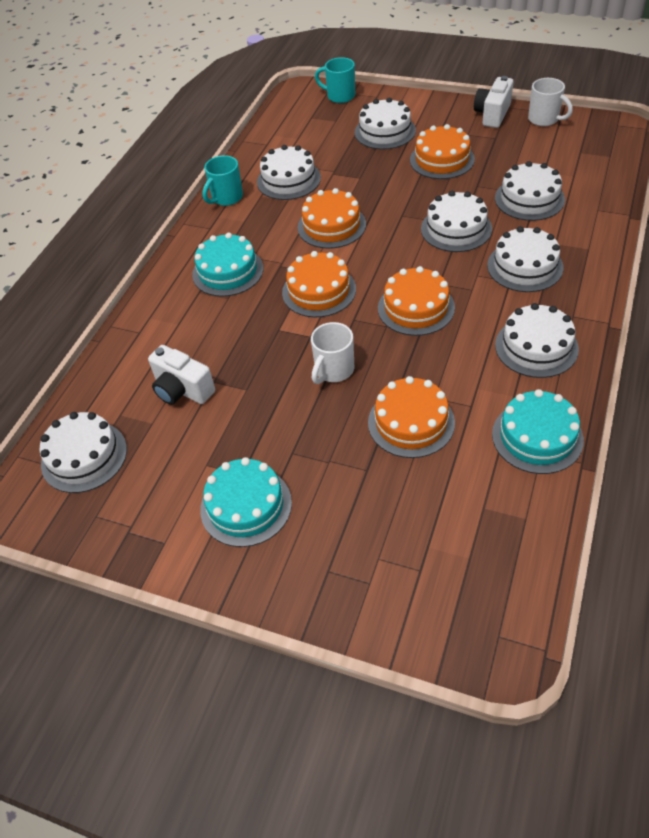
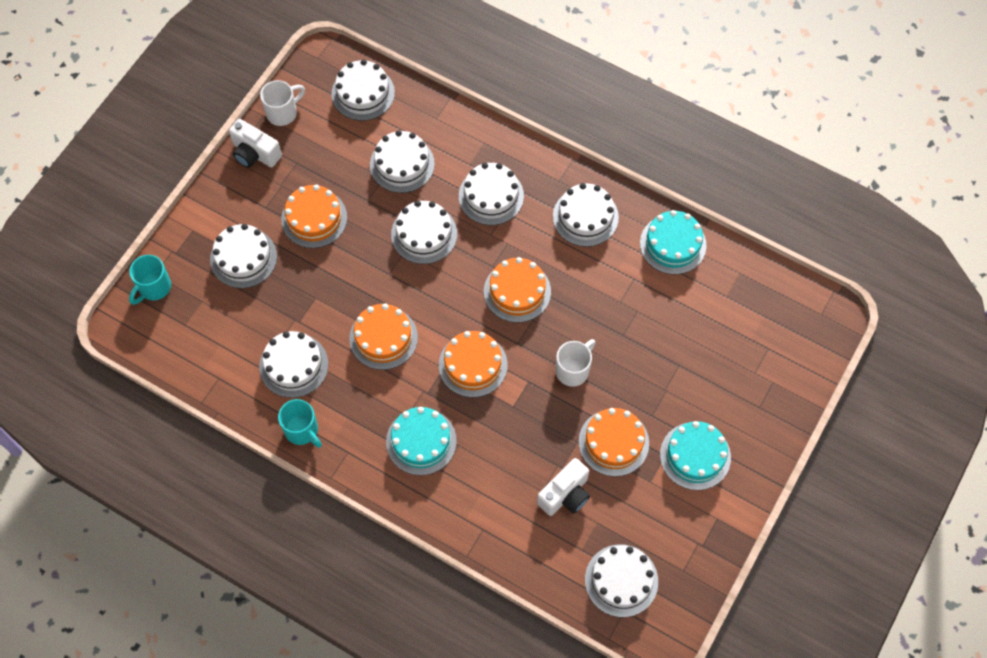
camera: 85 degrees left, 15 degrees up
white mug [311,322,354,384] -> white mug turned 90 degrees counterclockwise [556,339,595,387]
orange cake [368,376,455,458] -> orange cake moved to [579,408,649,477]
none -> white cake [331,59,395,121]

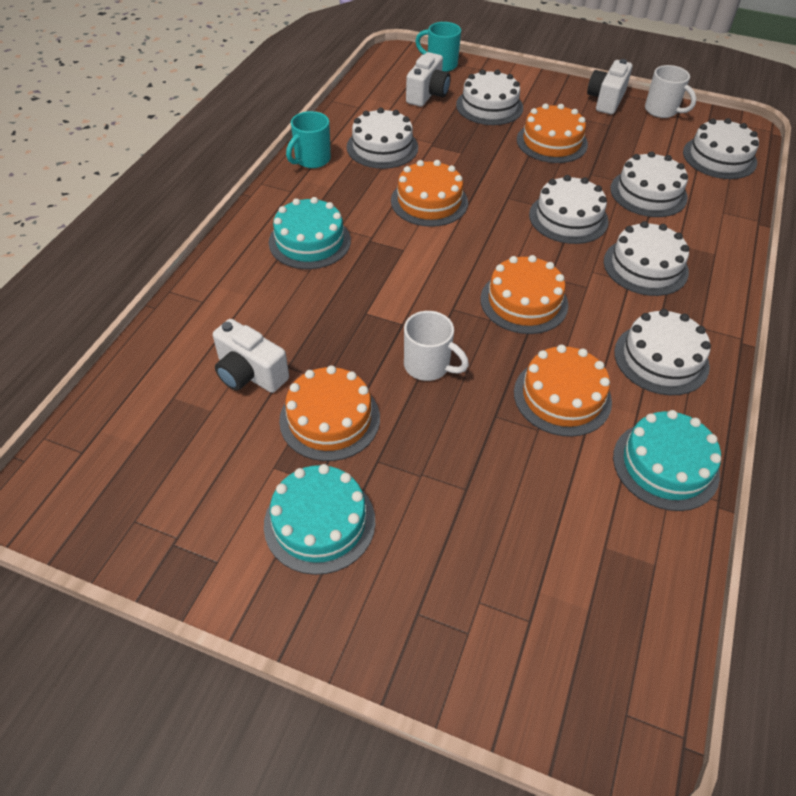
camera: 80 degrees right, 15 degrees down
orange cake [439,331,507,397] -> orange cake moved to [514,345,612,437]
white cake [585,544,658,617] -> none
none -> white camera [406,52,451,107]

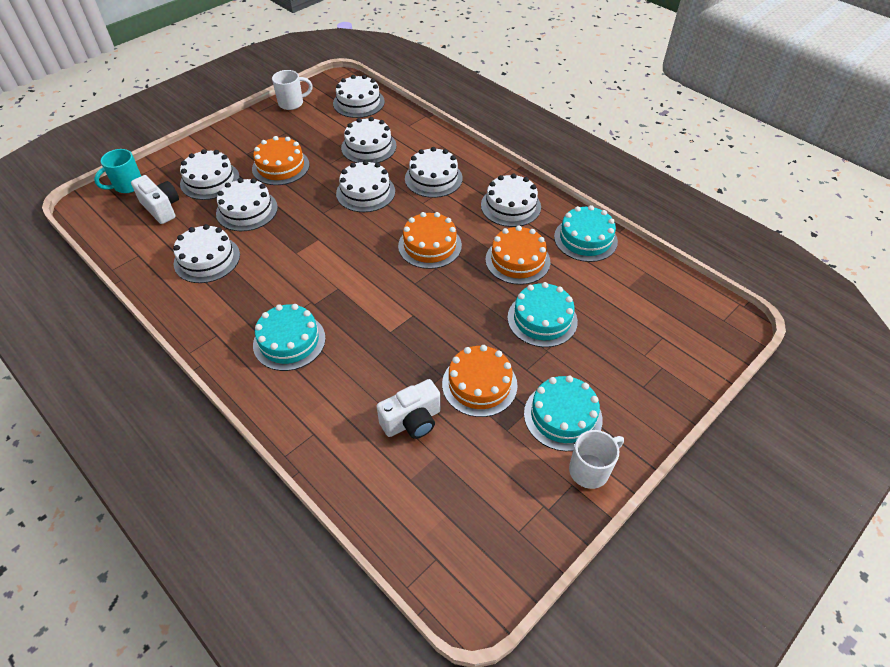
camera: 65 degrees left, 0 degrees up
turquoise mug [286,111,331,168] -> none
orange cake [391,160,468,227] -> none
white mug [404,311,469,381] -> white mug moved to [569,430,624,489]
white camera [587,59,633,114] -> none
none -> white cake [216,178,278,231]
none -> turquoise cake [507,282,578,347]

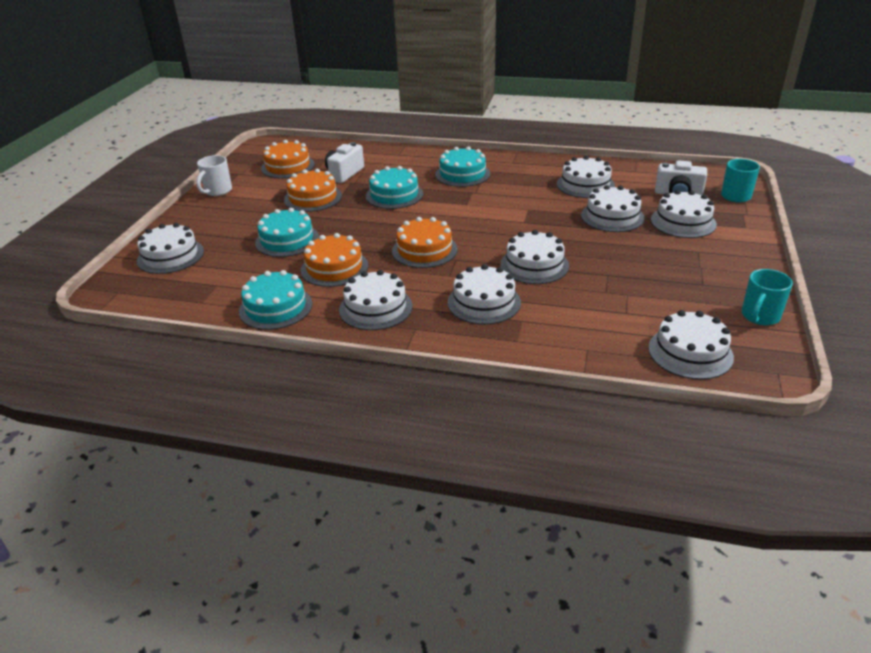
camera: 150 degrees right, 15 degrees down
orange cake [252,136,310,185] -> orange cake moved to [261,140,315,178]
white mug [272,70,313,110] -> turquoise mug [742,269,793,325]
white cake [341,117,397,163] -> white cake moved to [137,223,204,274]
turquoise cake [524,376,603,451] -> turquoise cake moved to [366,166,423,209]

